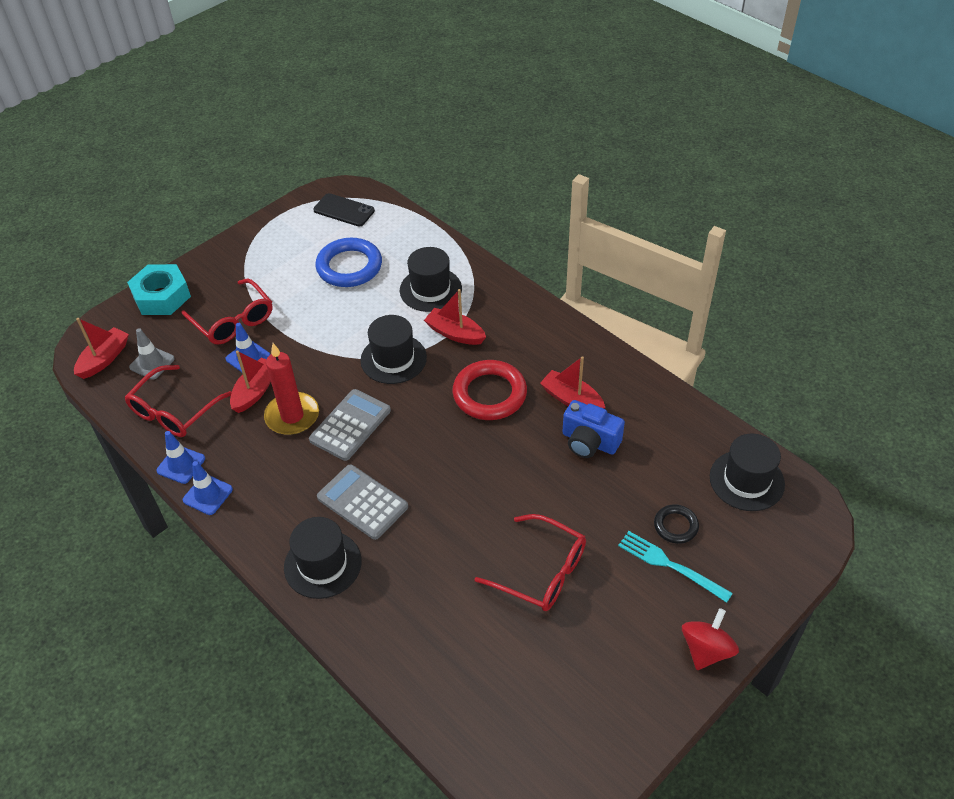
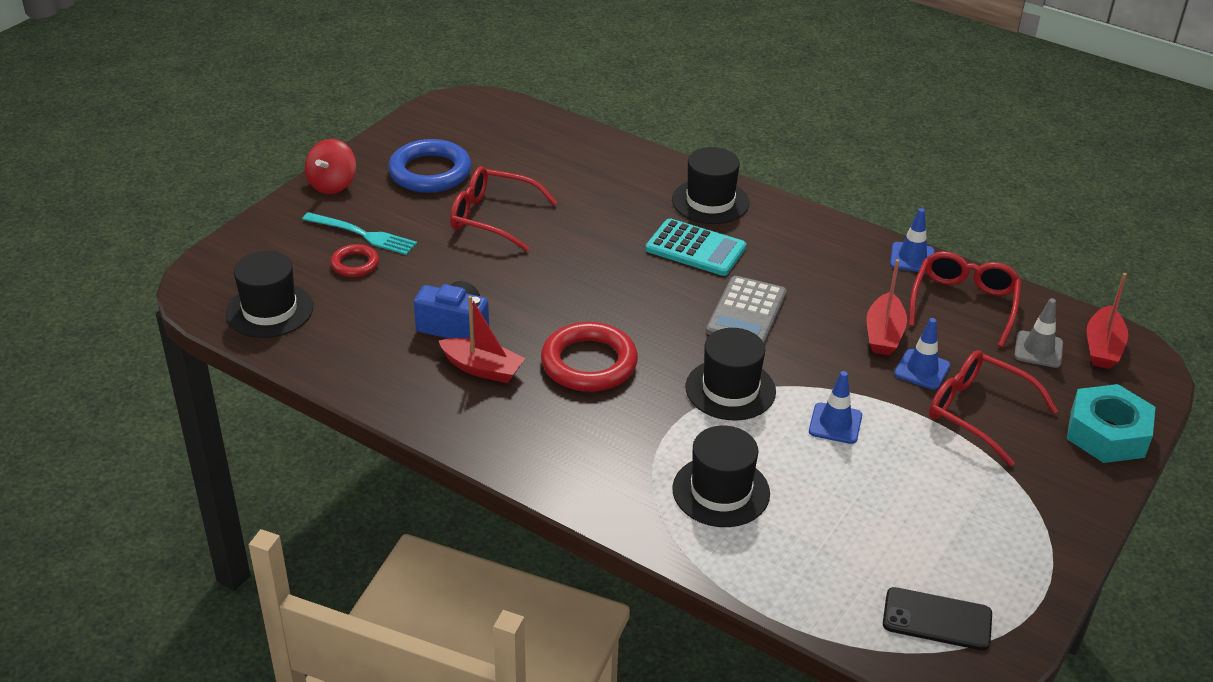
camera: 165 degrees right, 10 degrees down
blue traffic cone [183,461,233,515] -> blue traffic cone moved to [809,371,862,444]
red candle [264,343,319,435] -> none
blue ring [316,238,382,287] -> blue ring moved to [388,139,471,193]
grey calculator [317,464,408,540] -> turquoise calculator [646,218,746,276]
red boat [424,289,486,345] -> none
black ring [654,505,699,544] -> red ring [331,244,379,277]

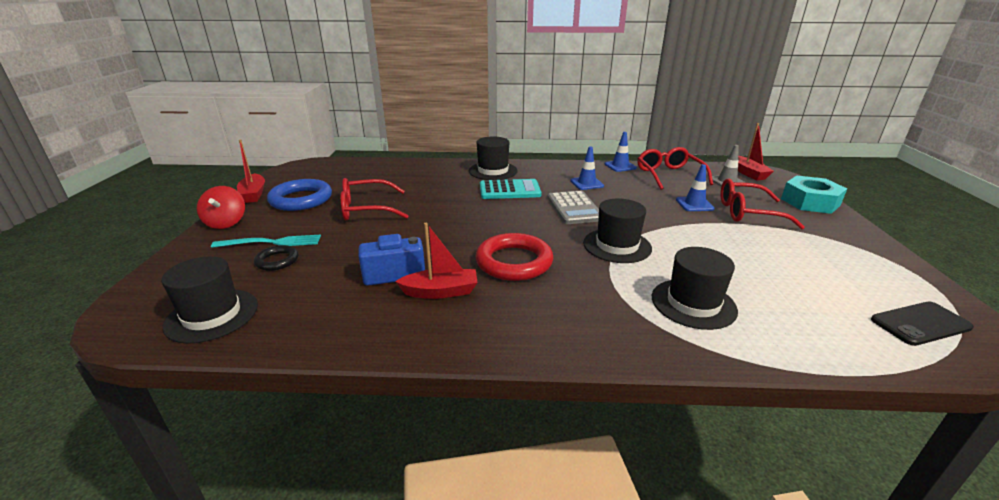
camera: 30 degrees left, 10 degrees down
red ring [331,244,379,277] -> black ring [254,245,298,271]
blue traffic cone [809,371,862,444] -> blue traffic cone moved to [570,146,604,190]
red boat [866,259,907,355] -> red boat moved to [237,140,265,203]

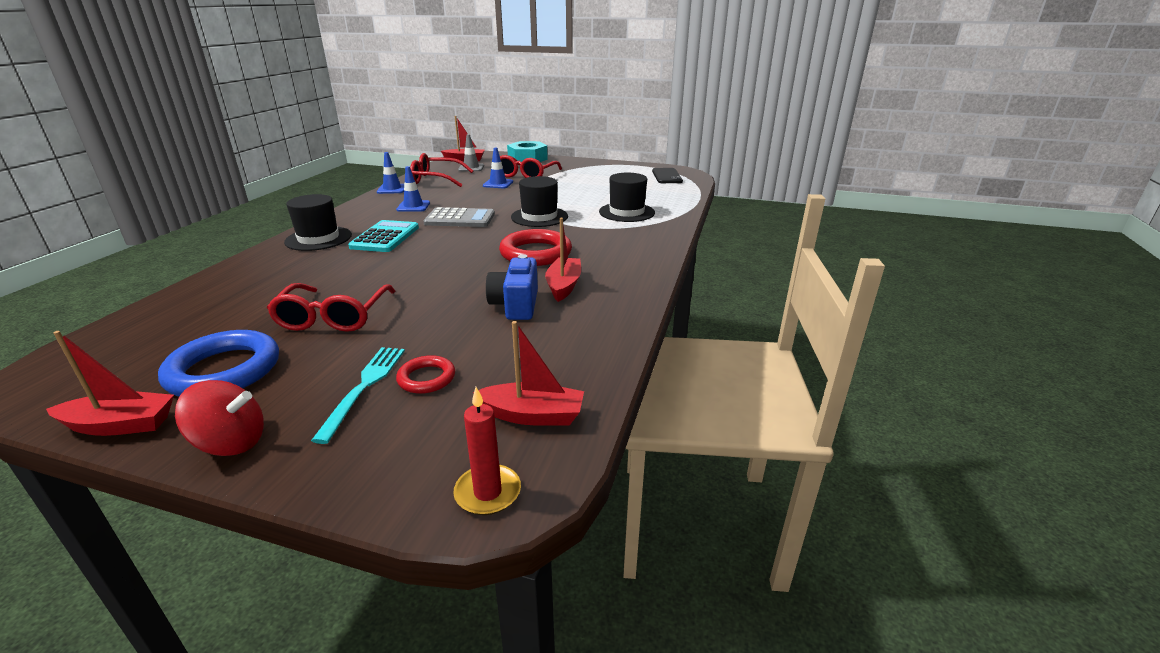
camera: 75 degrees left, 0 degrees up
black hat [161,256,258,344] -> red boat [473,321,584,426]
black ring [254,245,298,271] -> red ring [396,355,455,394]
none -> red candle [453,387,521,515]

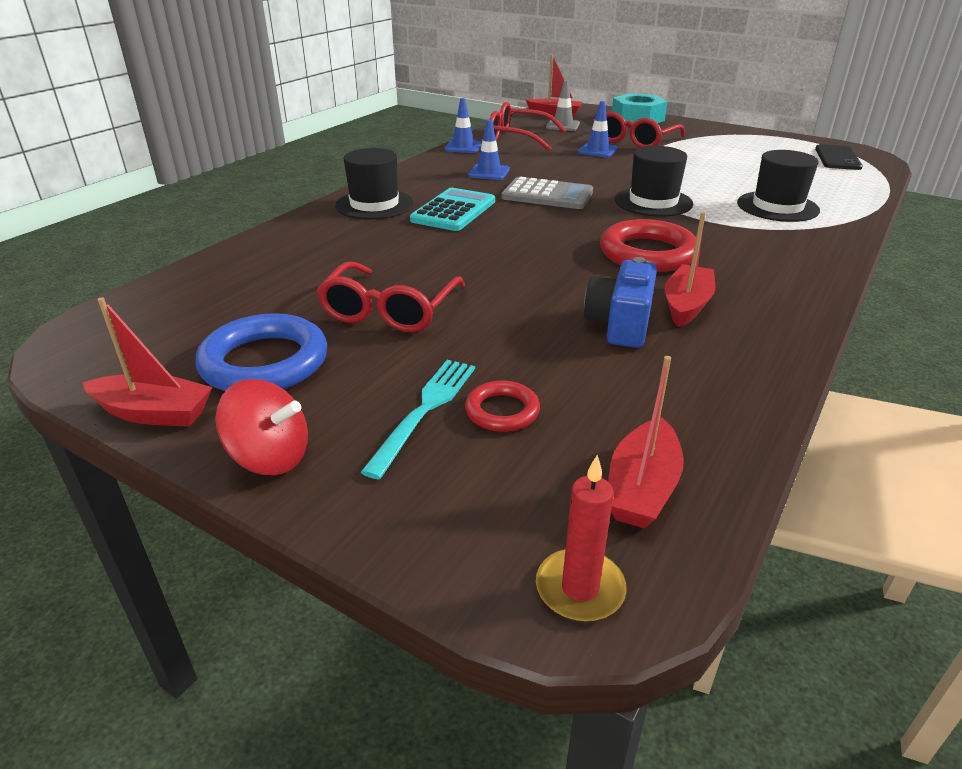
camera: 15 degrees right, 5 degrees up
red boat [473,321,584,426] -> red boat turned 90 degrees clockwise [608,356,684,528]

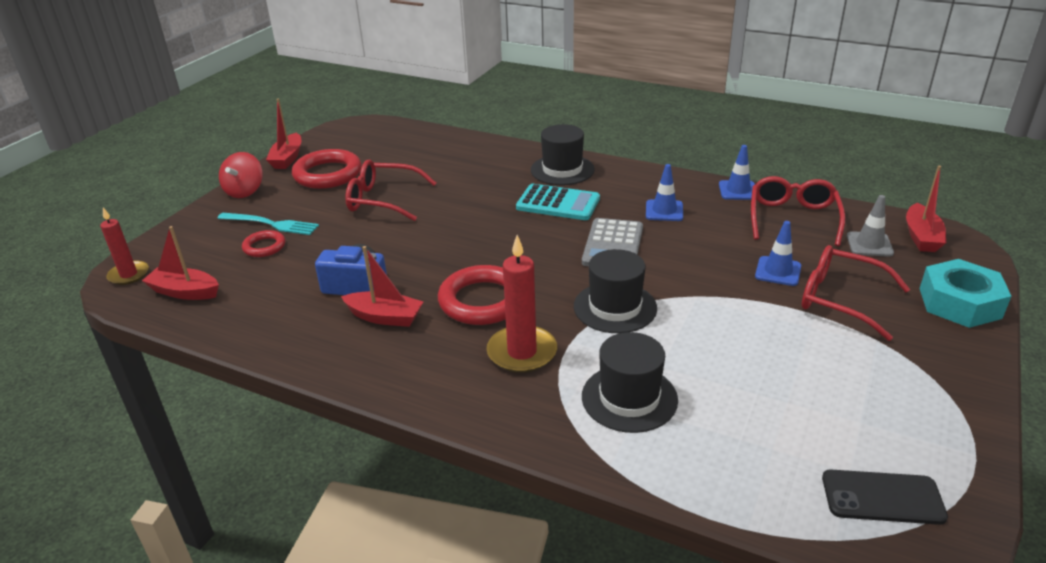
camera: 85 degrees right, 0 degrees up
blue ring [195,313,327,391] -> red ring [292,149,362,189]
none -> red candle [487,235,557,373]

